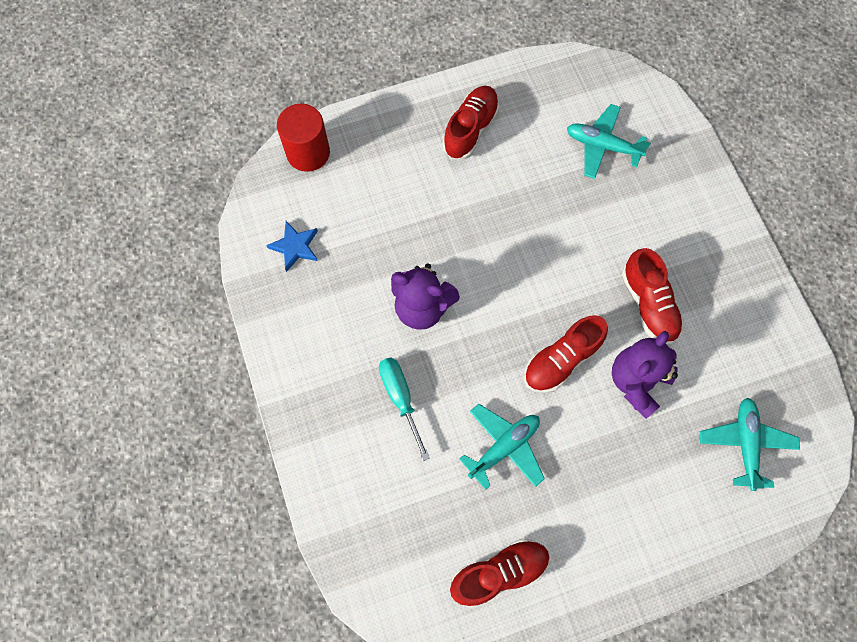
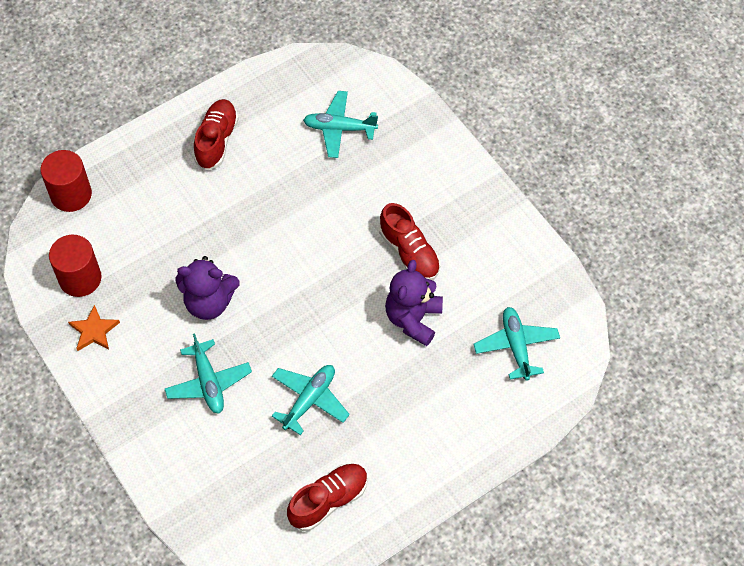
camera: 15 degrees left, 10 degrees down
blue star [266,221,318,272] -> red cylinder [49,235,102,297]
turquoise screwdriver [379,357,430,461] -> turquoise plane [165,333,252,414]
red shoe [524,315,608,393] -> none
none -> orange star [68,305,120,351]

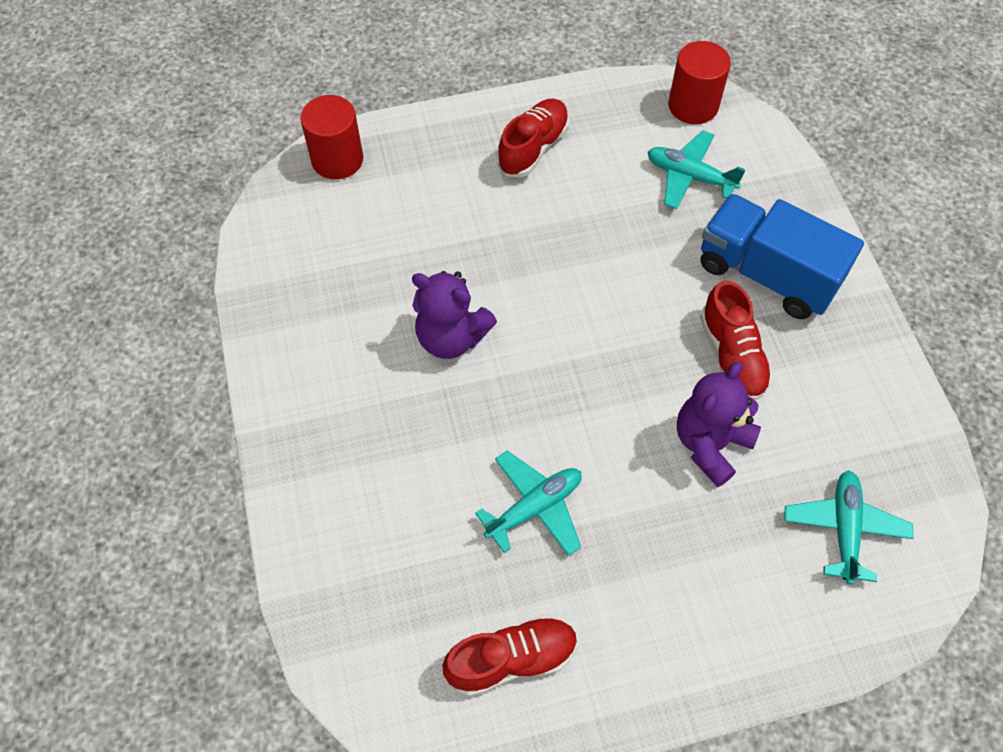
camera: 20 degrees right, 0 degrees up
red cylinder [49,235,102,297] -> red cylinder moved to [668,41,731,124]
orange star [68,305,120,351] -> none
turquoise plane [165,333,252,414] -> none
none -> blue truck [701,194,864,319]

